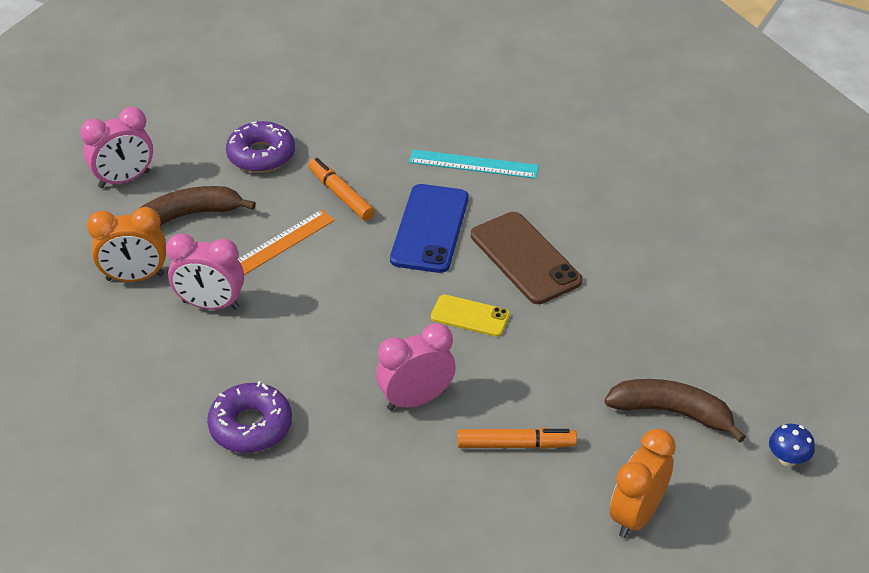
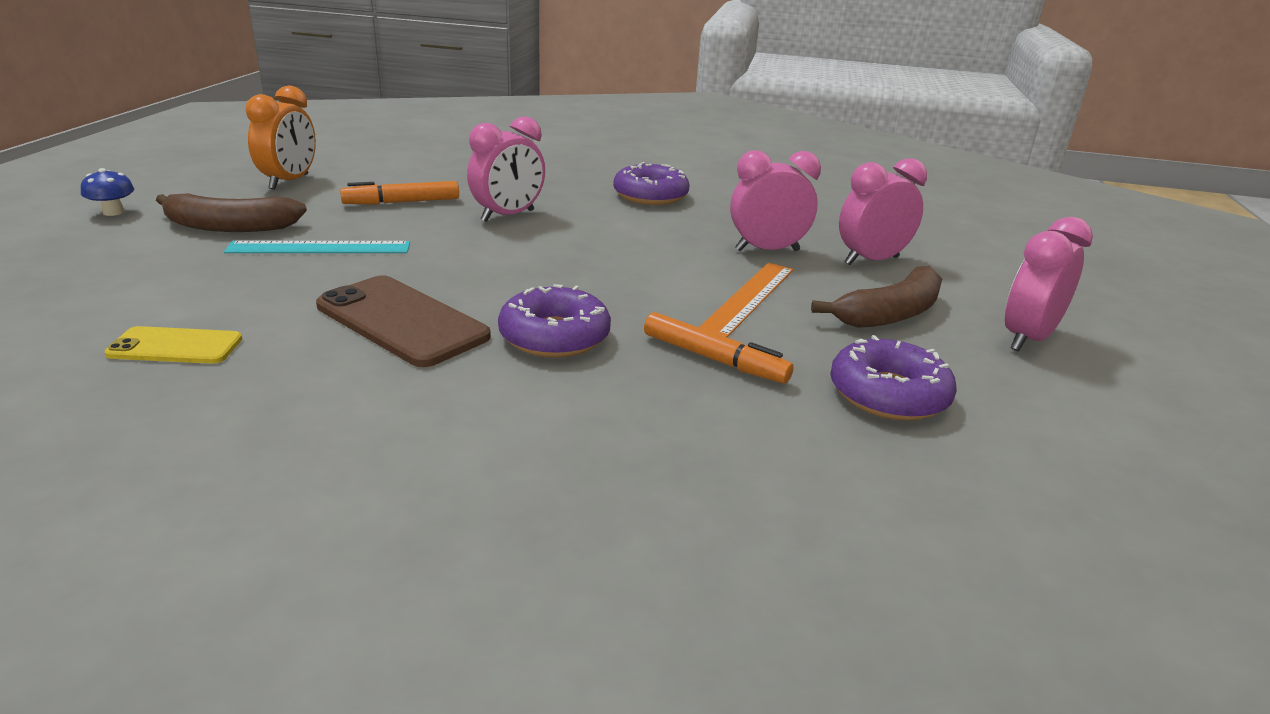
camera: 160 degrees right, 15 degrees down
orange clock [87,207,166,282] -> pink clock [839,158,927,265]
blue phone [390,184,468,273] -> purple donut [498,284,611,358]
turquoise ruler [409,149,539,179] -> turquoise ruler moved to [224,241,410,253]
yellow phone [431,294,510,337] -> yellow phone moved to [105,326,242,364]

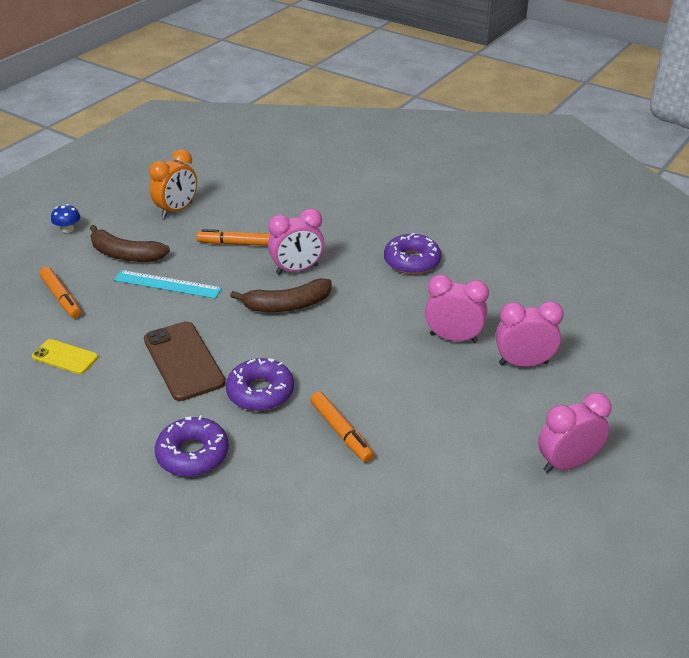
camera: 25 degrees right, 10 degrees up
orange ruler [699,263,793,337] -> none
brown banana [811,266,942,328] -> brown banana moved to [230,278,332,312]
purple donut [830,335,957,421] -> purple donut moved to [155,416,229,477]
none -> orange marker [39,267,81,318]

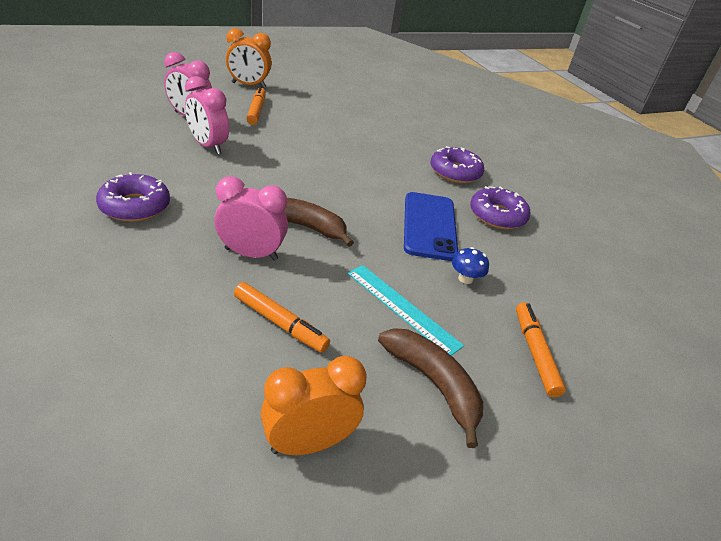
camera: 155 degrees left, 0 degrees up
yellow phone [32,339,98,374] -> none
blue mushroom [51,204,80,233] -> blue mushroom moved to [452,247,489,284]
brown phone [144,321,226,401] -> blue phone [404,192,458,261]
purple donut [226,358,294,411] -> purple donut moved to [470,186,530,229]
orange marker [310,392,374,463] -> orange marker moved to [247,86,266,125]
pink clock [538,392,612,473] -> orange clock [226,28,272,88]

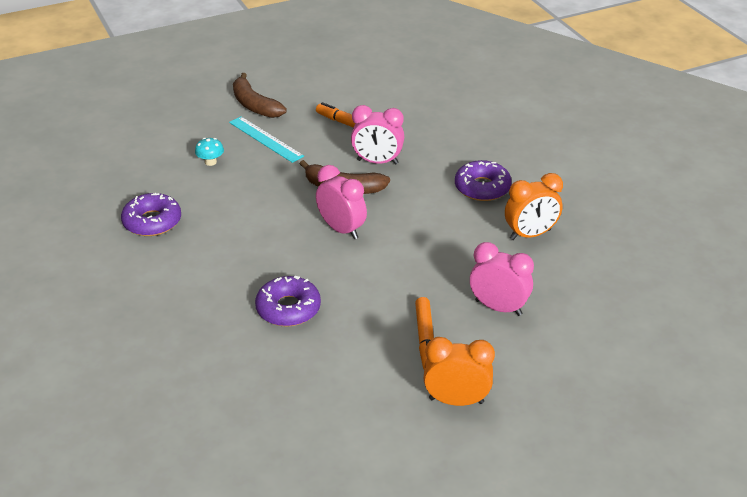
camera: 175 degrees left, 0 degrees up
pink clock [185,76,229,154] -> pink clock moved to [316,165,367,239]
orange clock [261,356,367,455] -> orange clock moved to [505,173,563,240]
blue phone [404,192,458,261] -> none
purple donut [430,146,484,183] -> purple donut moved to [255,276,321,327]
blue mushroom [452,247,489,284] -> turquoise mushroom [195,138,224,166]
orange marker [516,302,566,397] -> none

